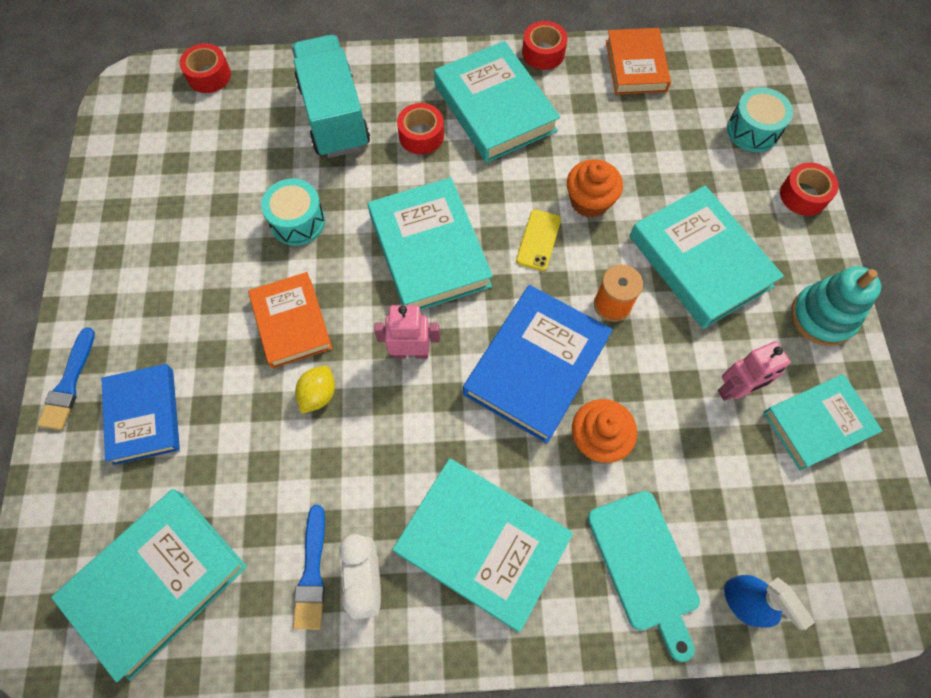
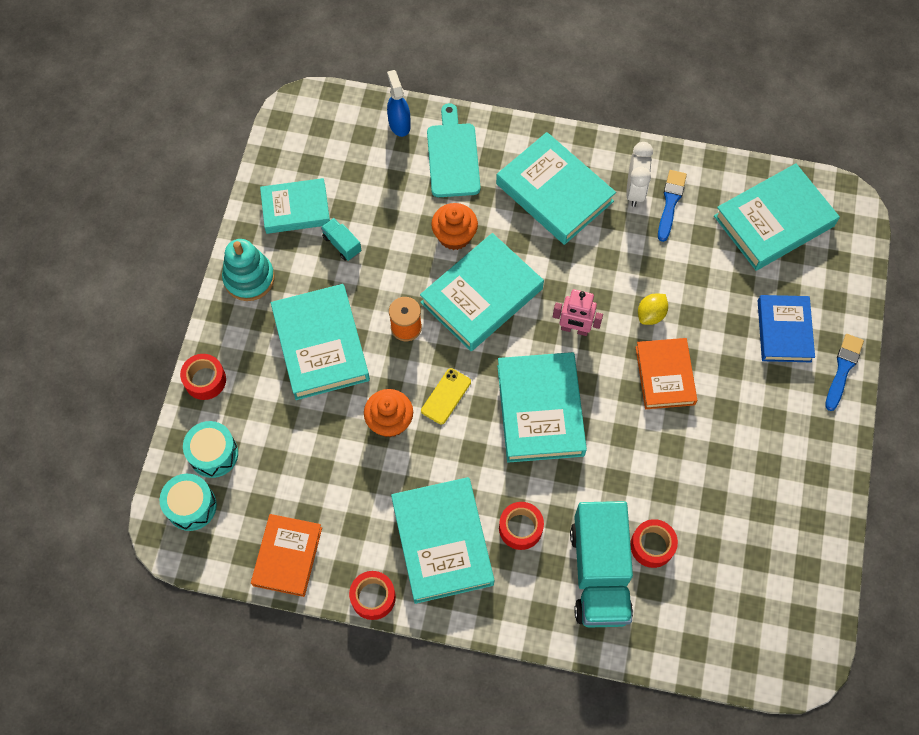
camera: 165 degrees left, 0 degrees up
red tape [179,43,231,93] -> red tape moved to [630,519,678,568]
turquoise drum [261,179,325,246] -> turquoise drum moved to [160,474,217,531]
blue book [463,285,613,444] -> turquoise book [420,233,544,351]
pink robot [718,341,790,401] -> turquoise truck [321,218,362,261]

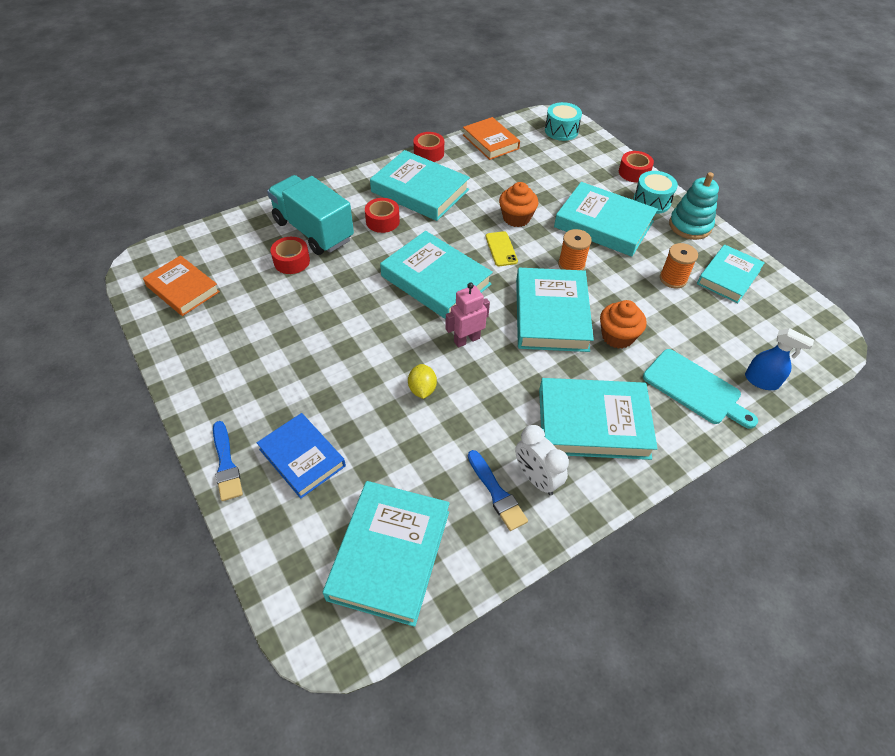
camera: 135 degrees right, 15 degrees down
turquoise drum [183,421,238,478] -> turquoise drum moved to [633,171,678,214]
turquoise truck [321,218,362,261] -> orange spool [660,243,698,289]
orange book [636,338,697,409] -> orange book moved to [143,255,220,316]

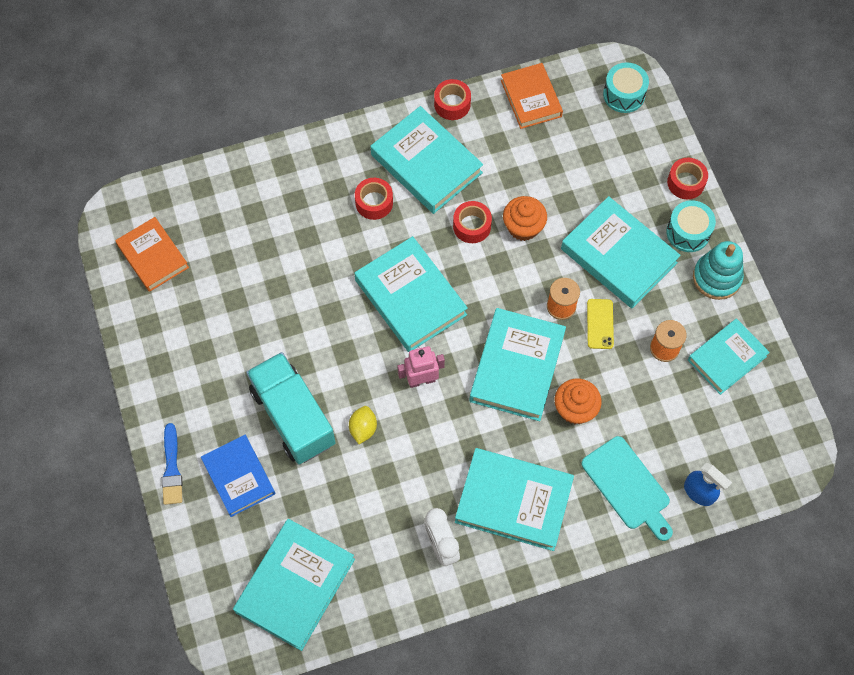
camera: 15 degrees right, 15 degrees up
turquoise truck [267,175,354,255] -> turquoise truck moved to [246,352,336,464]
red tape [271,237,310,274] -> red tape moved to [453,201,492,243]
blue brush [468,450,528,531] -> none
yellow phone [486,231,518,266] -> yellow phone moved to [587,299,614,349]

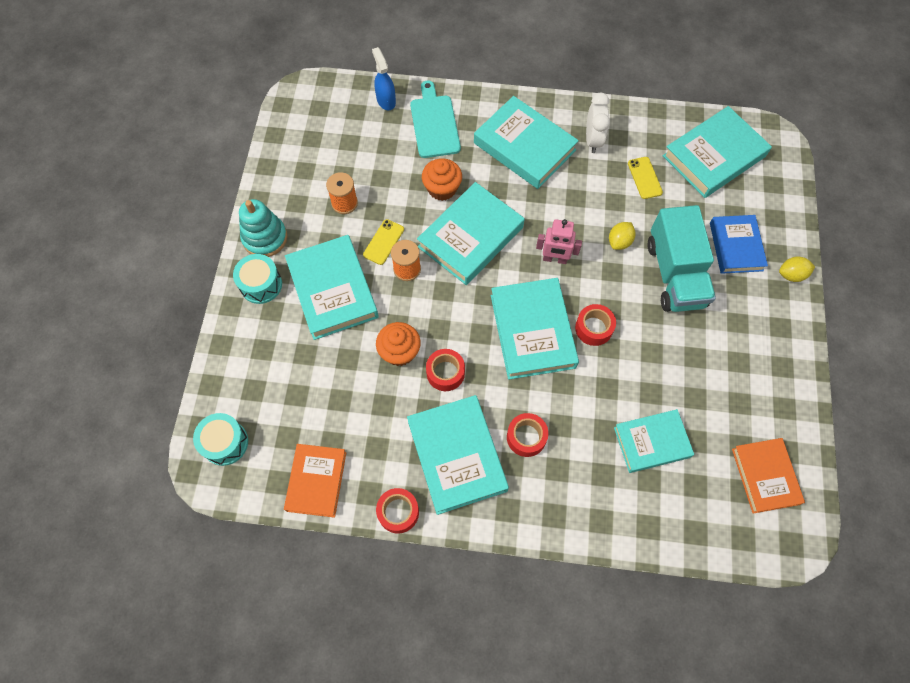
camera: 155 degrees left, 0 degrees up
blue brush [162,423,182,505] -> yellow lemon [779,256,815,282]
red tape [667,158,708,199] -> red tape moved to [575,304,616,346]
turquoise book [688,318,770,395] -> turquoise book moved to [614,409,694,473]
none -> yellow phone [628,157,663,199]

